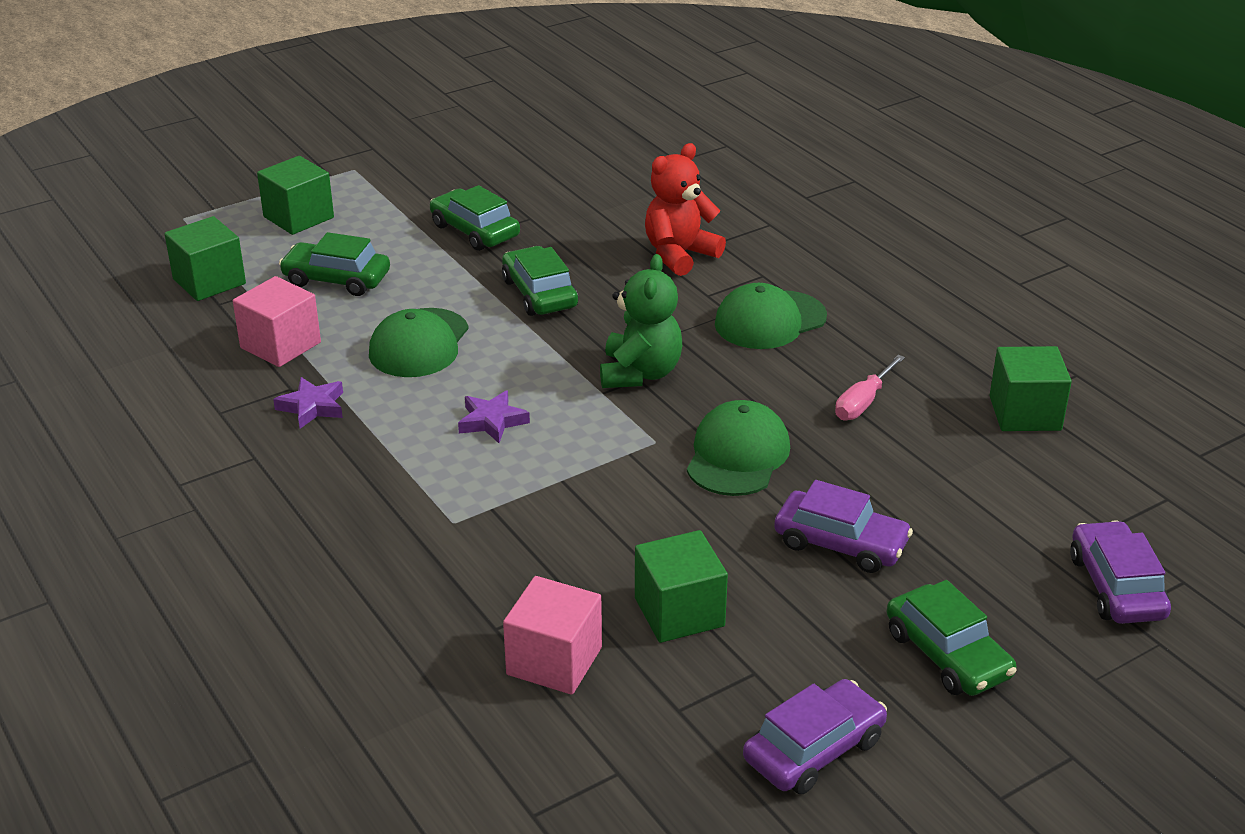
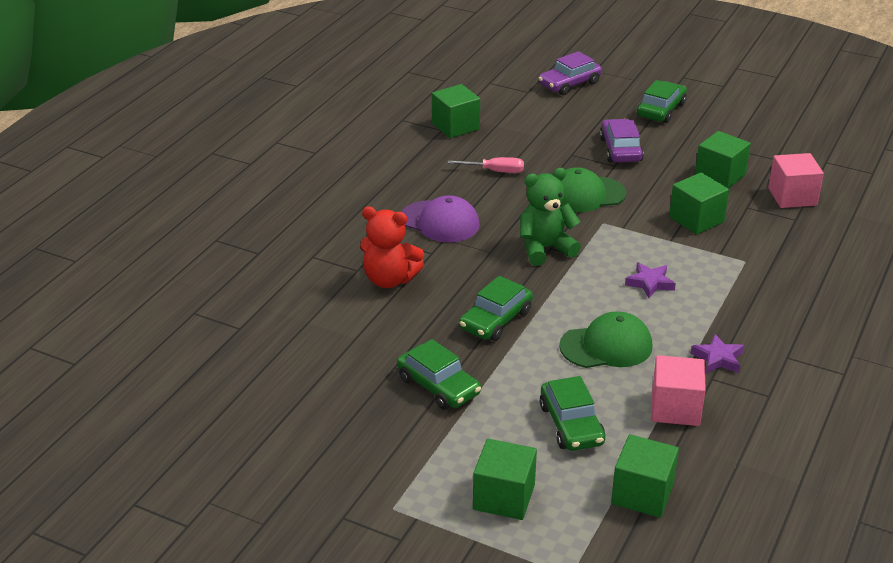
camera: 120 degrees left, 0 degrees up
green car [430,185,520,251] -> green car turned 60 degrees counterclockwise [397,339,481,410]
green cap [715,283,827,349] -> purple cap [402,195,480,242]
purple car [743,679,887,794] -> none
none -> green cube [669,172,729,235]

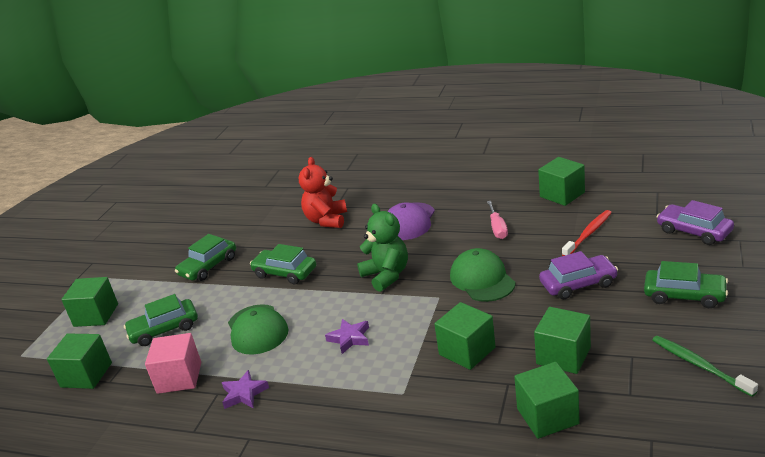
camera: 85 degrees right, 5 degrees down
pink cube [768,153,824,208] -> green cube [514,362,580,439]
none -> red toothbrush [562,210,612,256]
none -> green toothbrush [652,336,758,397]

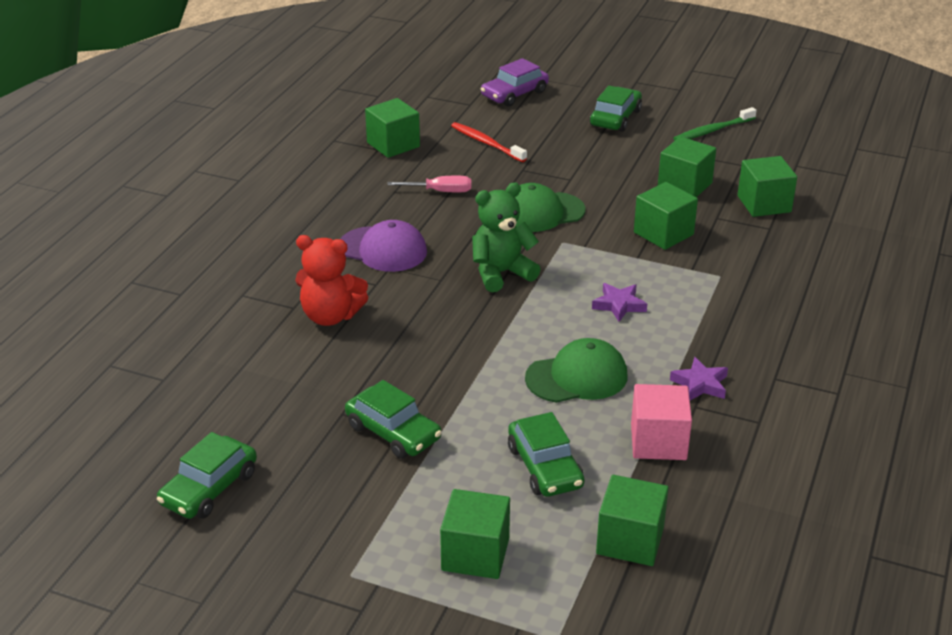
camera: 90 degrees left, 5 degrees up
green car [250,244,316,284] -> green car moved to [157,432,257,519]
purple car [539,251,618,299] -> none

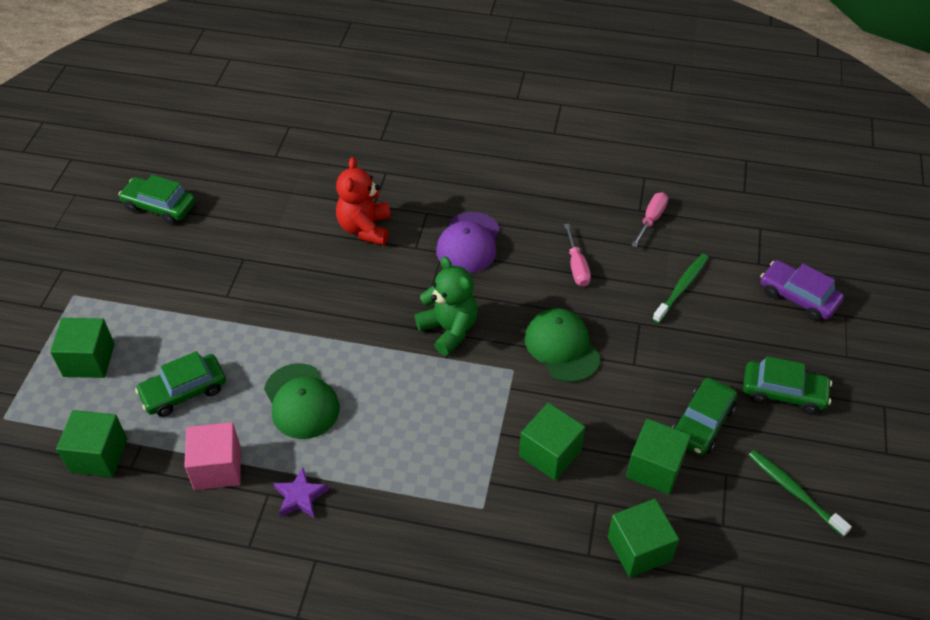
camera: 80 degrees right, 15 degrees up
green car [345,380,442,459] -> green car moved to [672,378,738,455]
green cube [365,98,420,158] -> pink screwdriver [631,192,668,247]
red toothbrush [451,122,527,162] -> green toothbrush [652,254,709,323]
purple star [592,283,647,322] -> none

